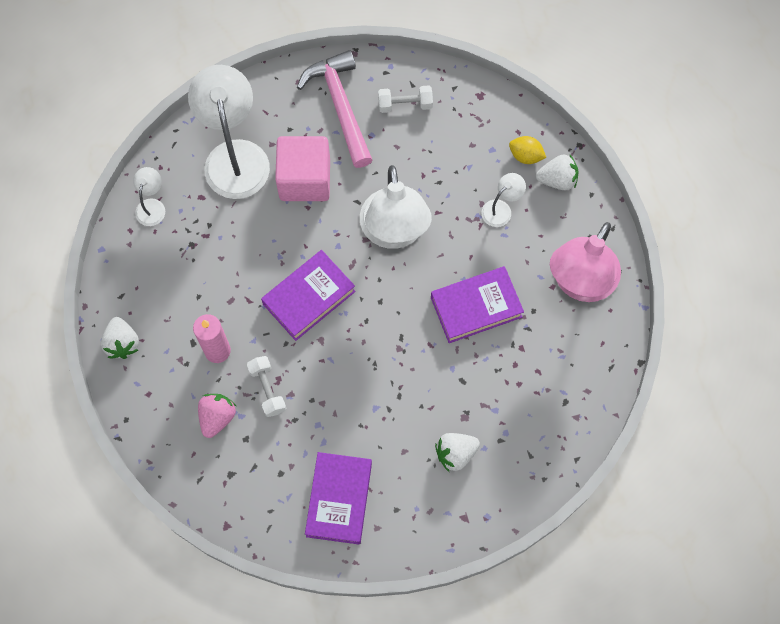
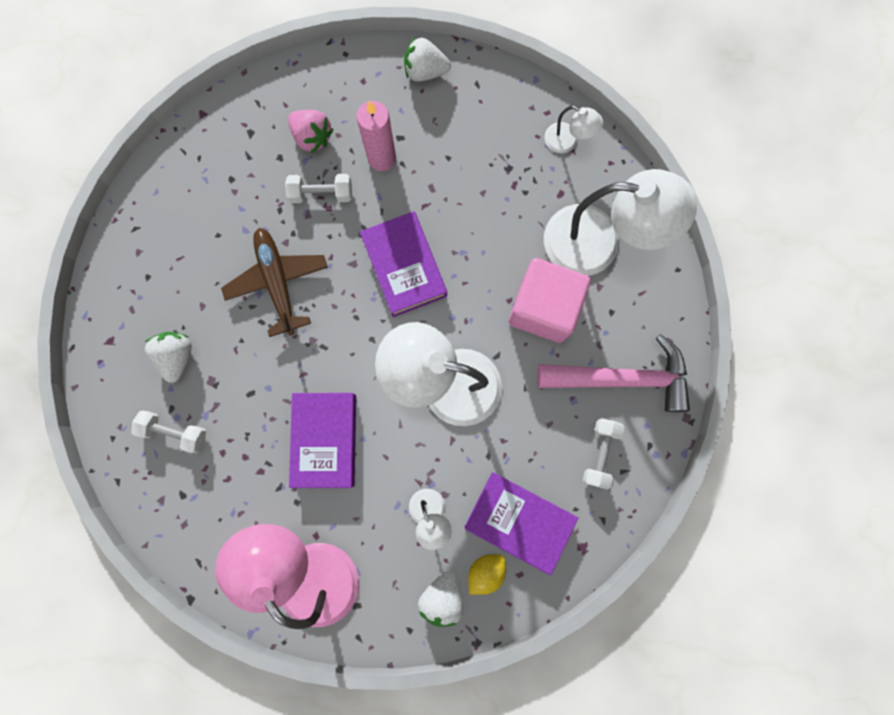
camera: 110 degrees right, 10 degrees up
purple book [305,452,372,545] -> purple book moved to [465,472,579,575]
none -> white dumbbell [131,411,206,453]
none -> brown plane [221,228,328,337]

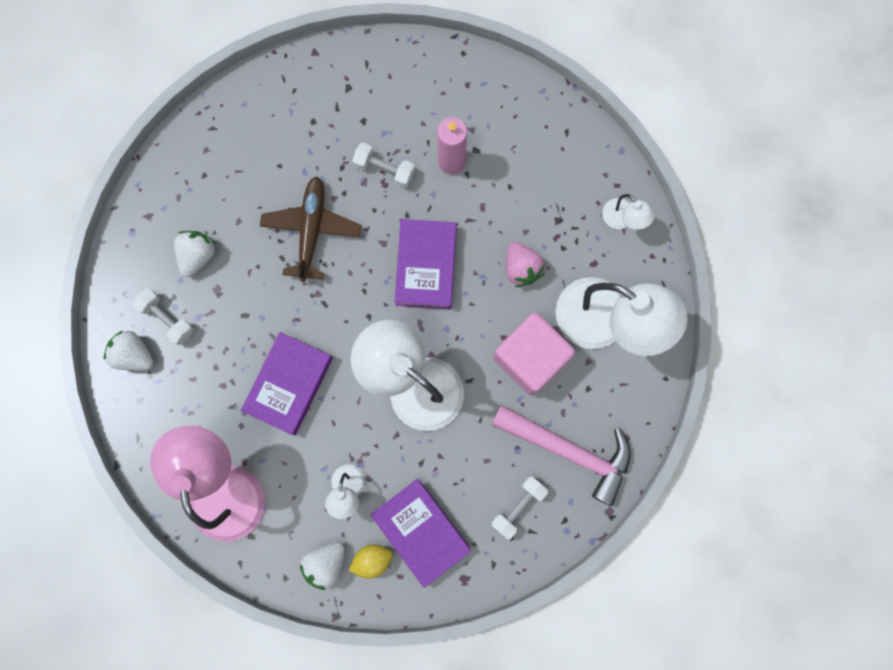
camera: 25 degrees right, 0 degrees up
pink strawberry [288,110,333,153] -> pink strawberry moved to [506,242,545,287]
white strawberry [404,37,451,82] -> white strawberry moved to [104,331,153,371]

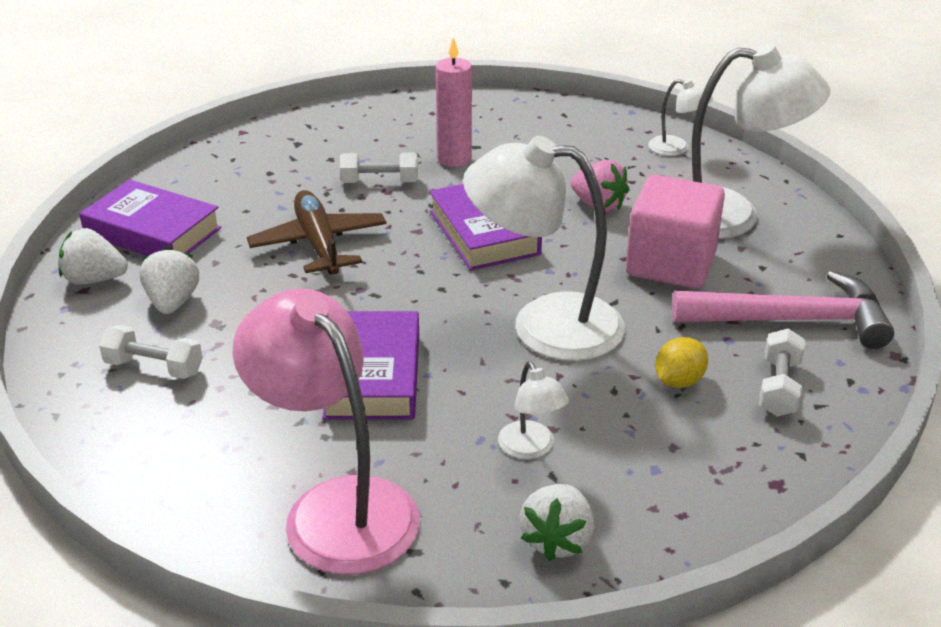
camera: 25 degrees left, 45 degrees down
white strawberry [104,331,153,371] -> white strawberry moved to [59,228,128,285]
yellow lemon [349,545,393,579] -> yellow lemon moved to [655,337,708,388]
purple book [371,479,471,588] -> purple book moved to [79,179,222,256]

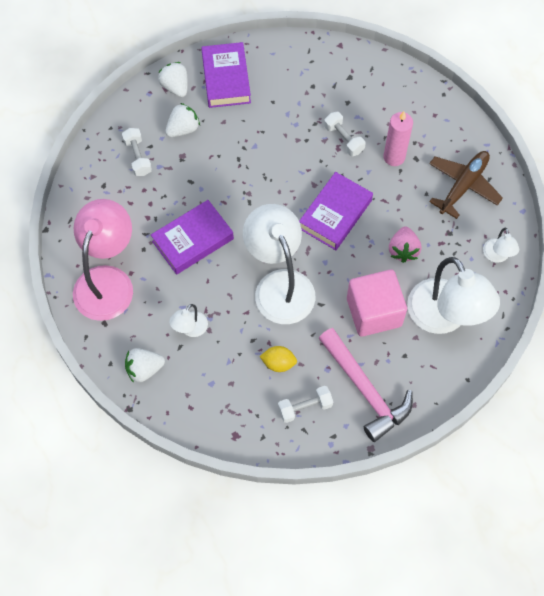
camera: 55 degrees right, 30 degrees up
brown plane [247,190,387,275] -> brown plane moved to [429,151,503,219]

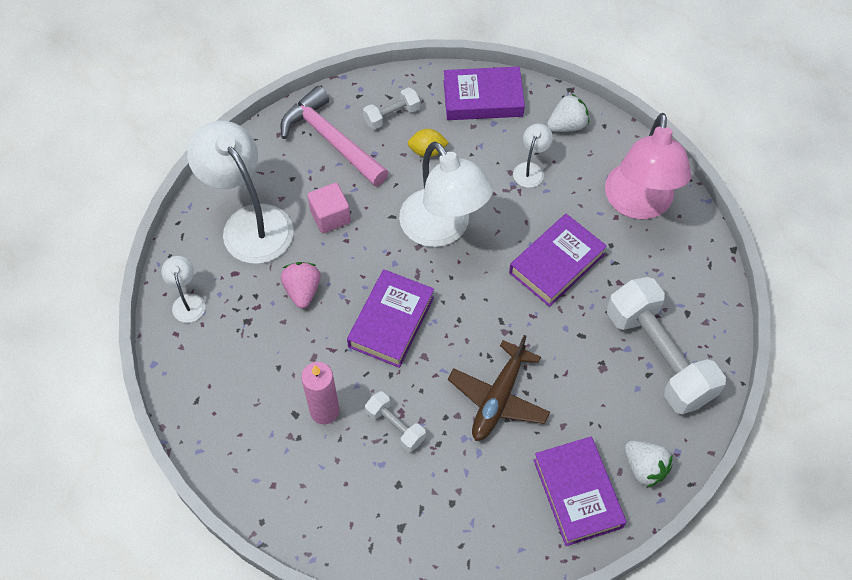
camera: 170 degrees right, 5 degrees down
white dumbbell [122,128,152,176] -> white dumbbell [607,277,726,414], size x2.14
white strawberry [165,103,200,137] -> none
pink cube [347,270,407,337] -> pink cube [308,183,351,233], size x0.61
brown plane [429,151,503,219] -> brown plane moved to [448,335,550,441]
none -> purple book [444,67,525,120]

